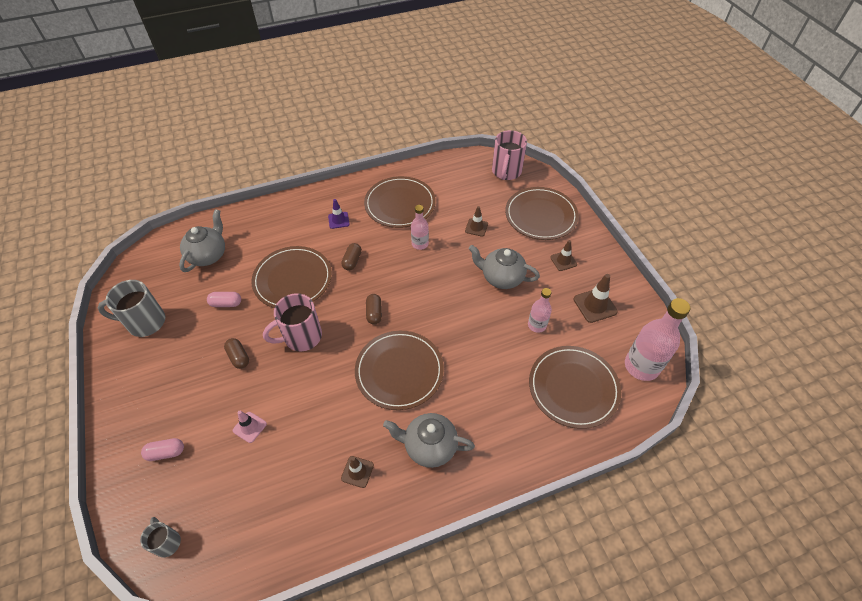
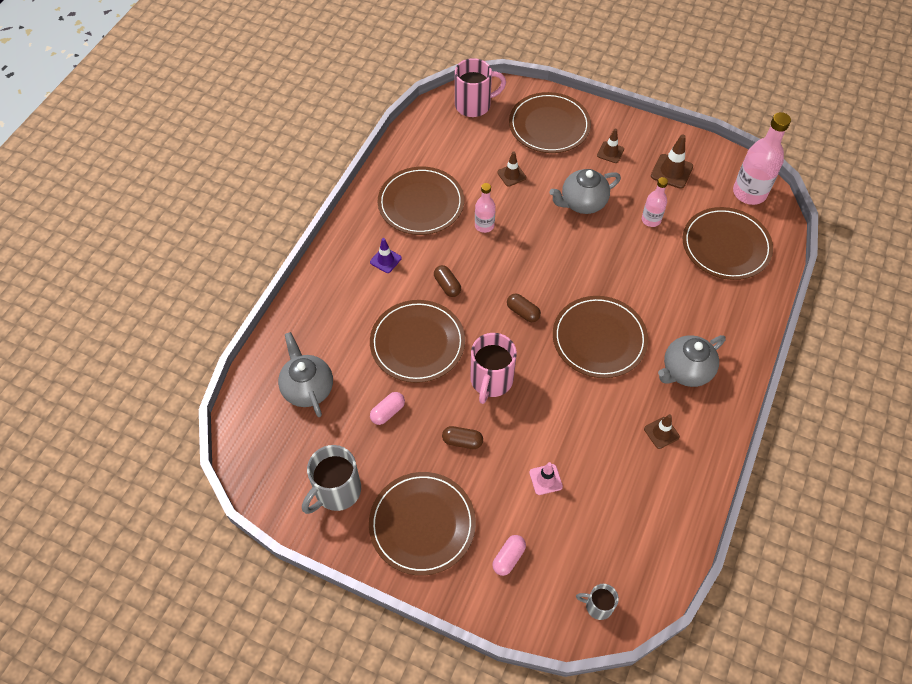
camera: 45 degrees left, 5 degrees up
pink mug [492,130,527,180] -> pink mug turned 75 degrees counterclockwise [455,58,506,117]
none -> brown plate [369,472,476,576]

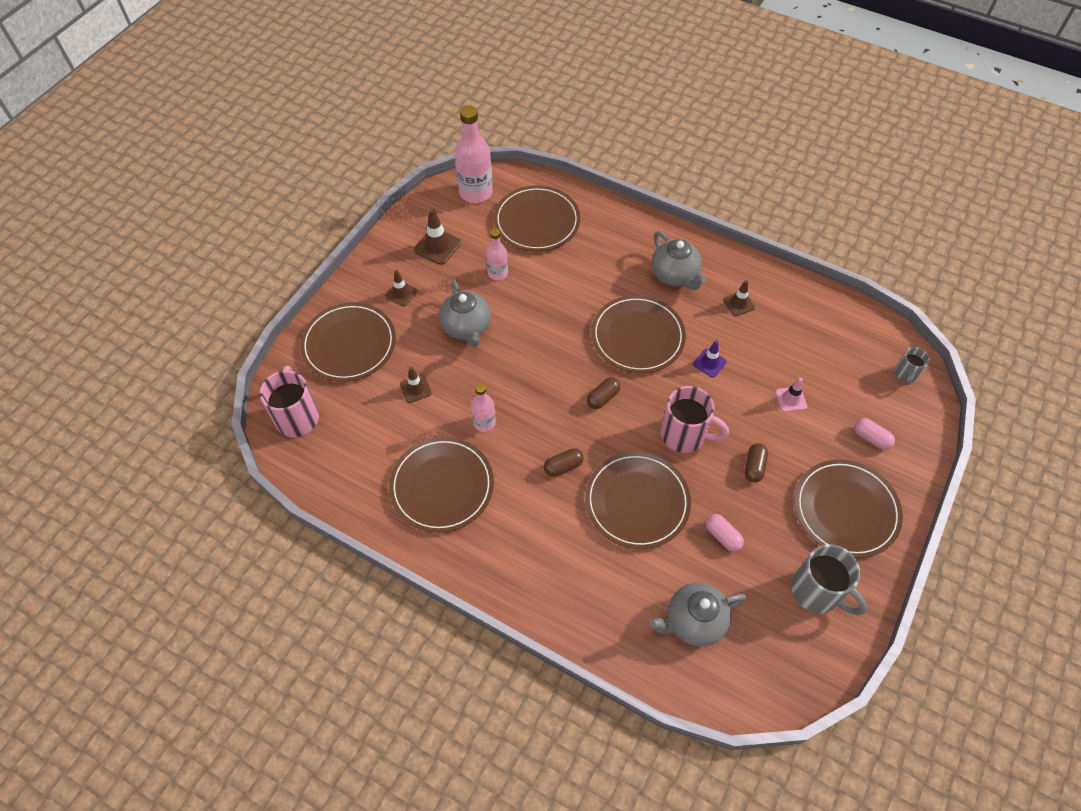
camera: 85 degrees left, 0 degrees up
purple traffic cone [370,238,402,273] -> purple traffic cone moved to [693,341,727,378]

